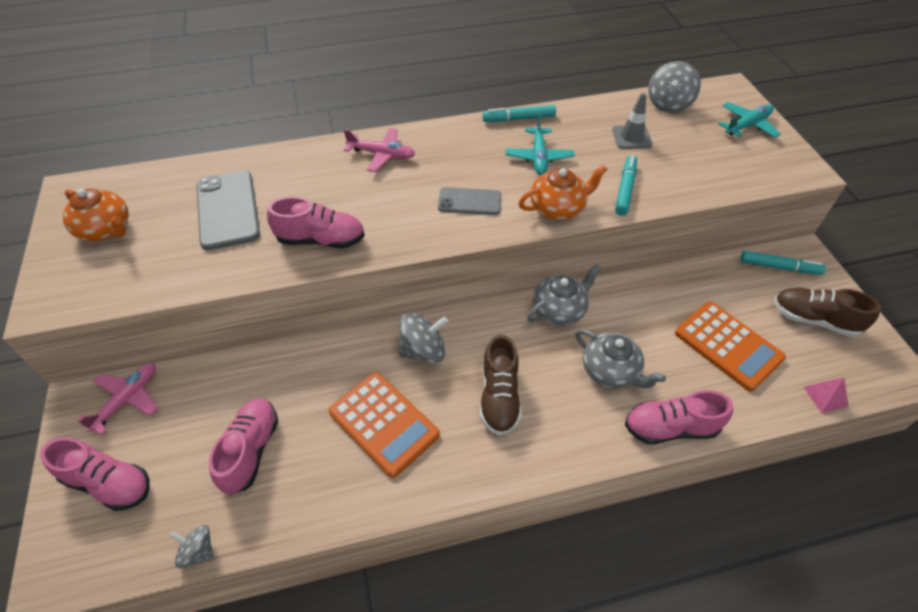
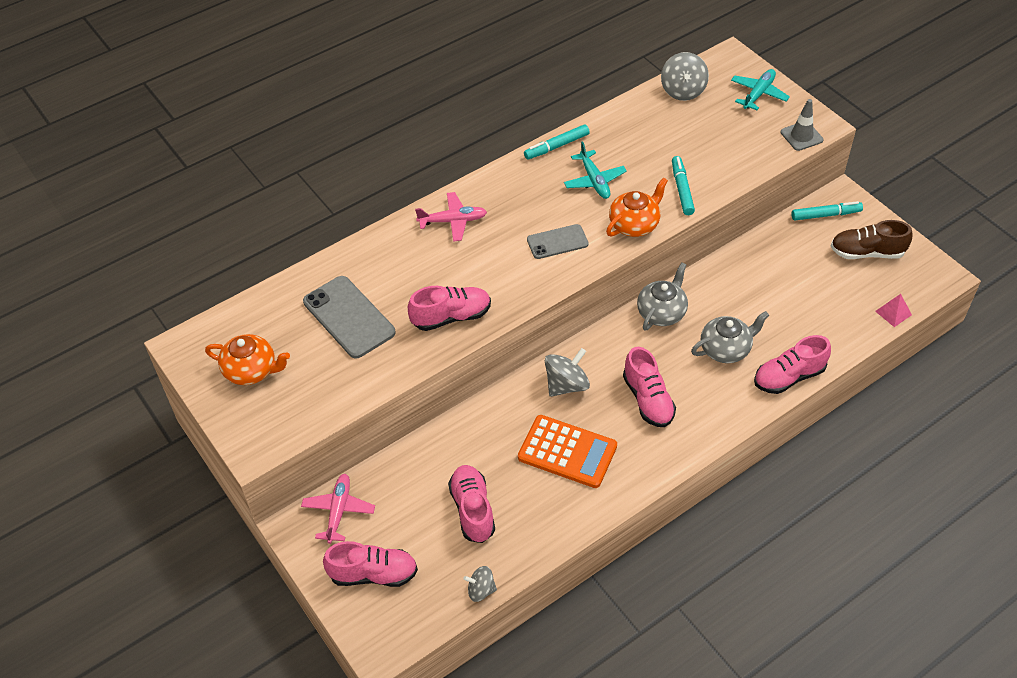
camera: 20 degrees left, 0 degrees up
brown shoe [480,335,522,436] -> pink shoe [623,347,676,427]
grey teapot [575,329,666,389] -> grey teapot turned 45 degrees counterclockwise [691,311,769,363]
grey traffic cone [612,93,652,149] -> grey traffic cone moved to [781,99,823,151]
orange calculator [675,301,786,392] -> none

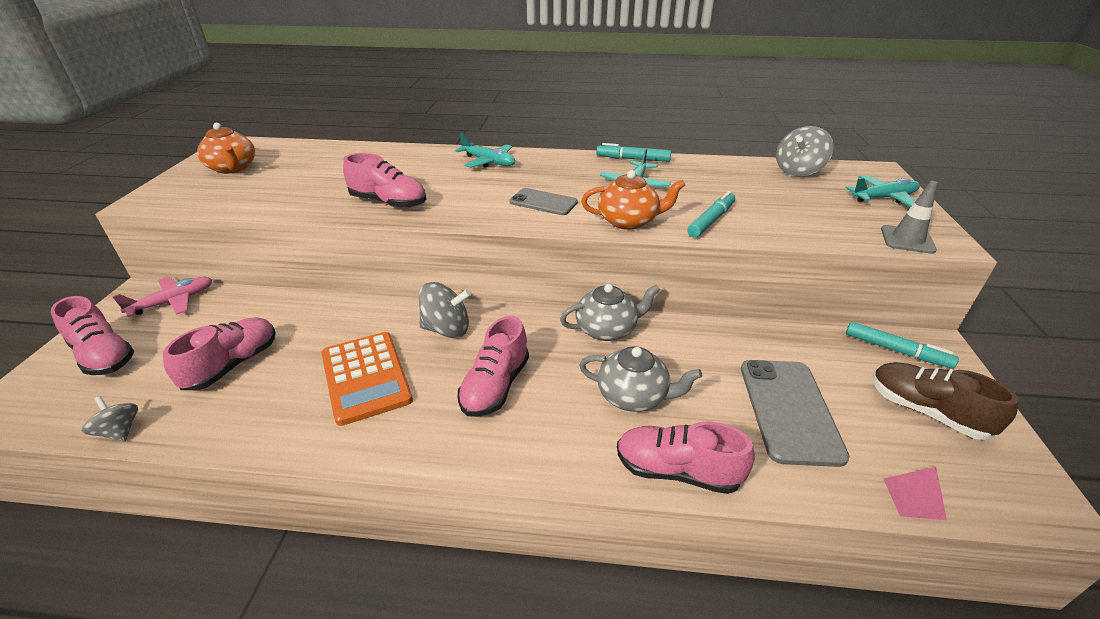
camera: 40 degrees right, 15 degrees down
grey phone [303,276,396,358] -> grey phone moved to [741,360,849,467]
pink plane [415,192,487,242] -> turquoise plane [455,133,515,168]

